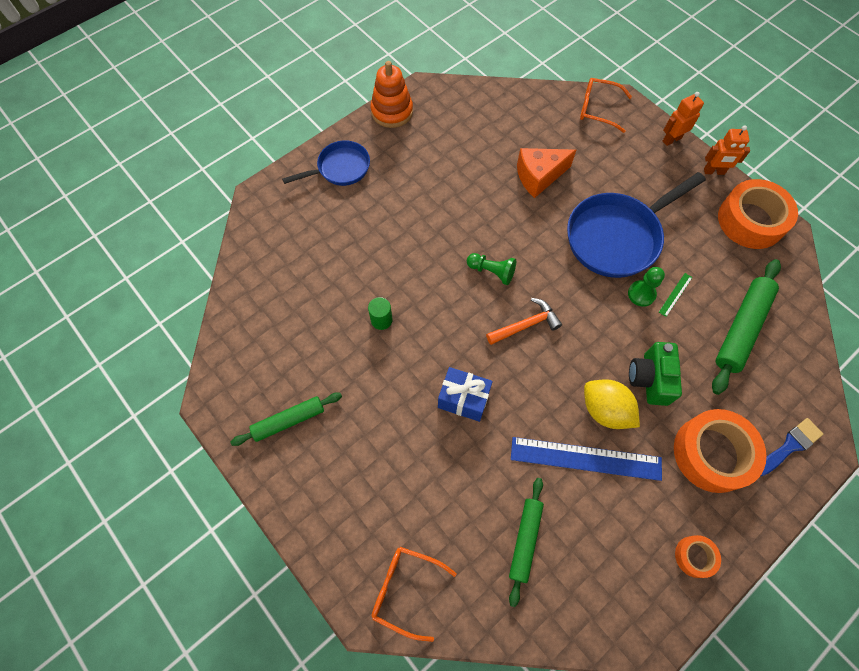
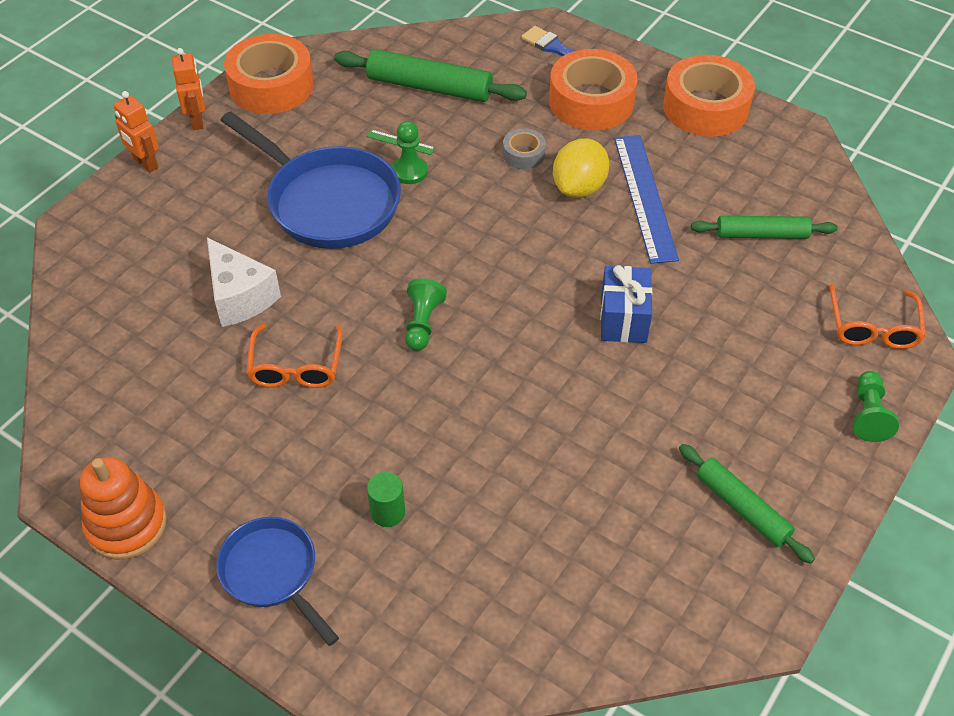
camera: 105 degrees left, 15 degrees down
green cylinder [368,297,393,330] -> green cylinder moved to [367,472,405,527]
orange hammer [486,298,562,345] -> none
orange cheese [517,148,576,198] -> white cheese [207,238,281,327]
orange glasses [580,78,632,133] -> orange glasses moved to [246,324,343,388]
green camera [629,342,682,406] -> grey tape [503,128,546,169]
orange tape [675,535,721,578] -> orange tape [663,55,755,137], size x2.09
none -> green pawn [853,371,899,442]

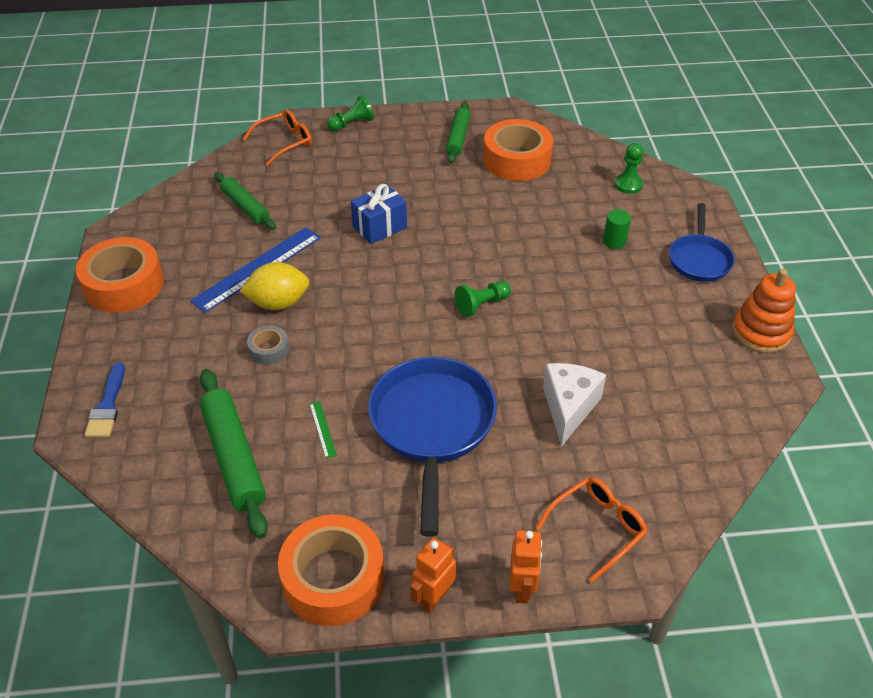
camera: 130 degrees left, 5 degrees down
orange glasses [246,324,343,388] -> orange glasses moved to [536,477,648,582]
green pawn [392,121,428,184] -> green pawn moved to [614,143,643,194]
orange tape [549,49,637,130] -> orange tape moved to [483,119,553,181]

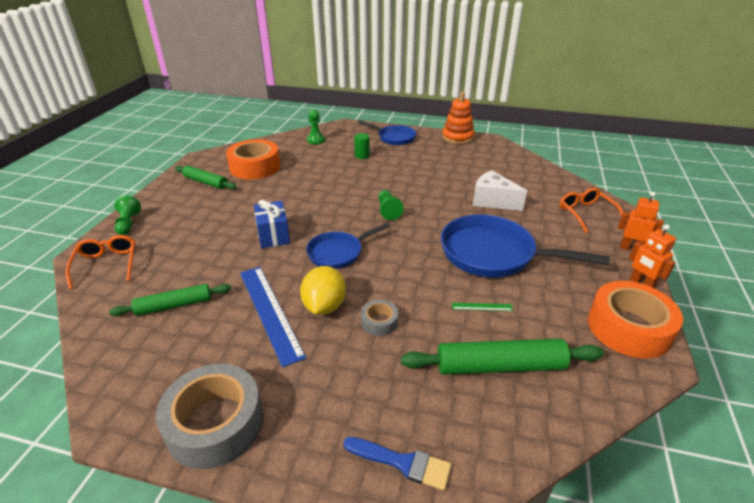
camera: 70 degrees left, 10 degrees down
orange tape [76,237,164,313] -> grey tape [156,364,263,469]
none -> blue pan [306,223,390,269]

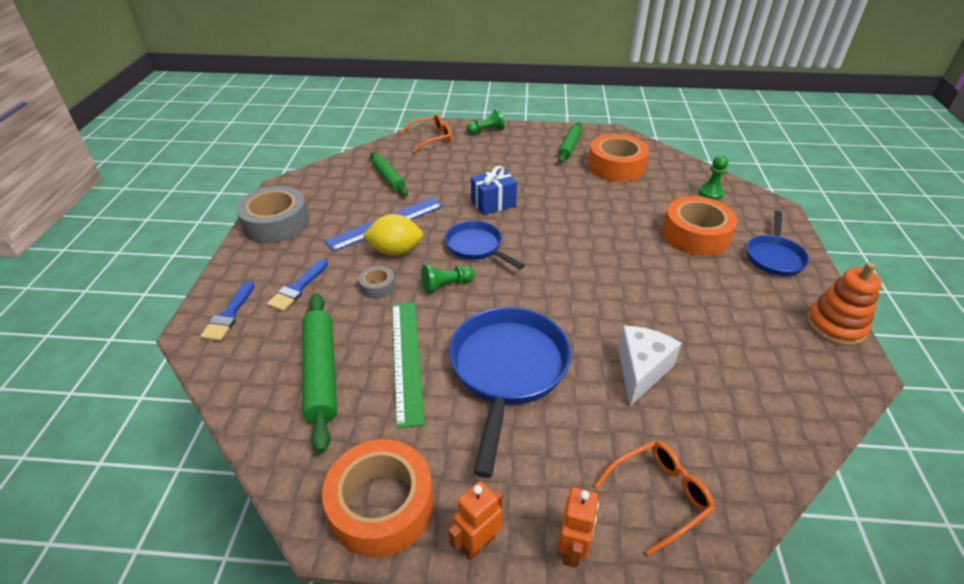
camera: 80 degrees right, 5 degrees up
green cylinder [354,133,370,159] -> orange tape [662,196,738,256]
green pawn [379,190,404,220] -> green pawn moved to [421,264,475,294]
green ruler [452,303,513,311] -> green ruler [392,302,425,428], size x2.41
none -> blue brush [267,259,328,311]

